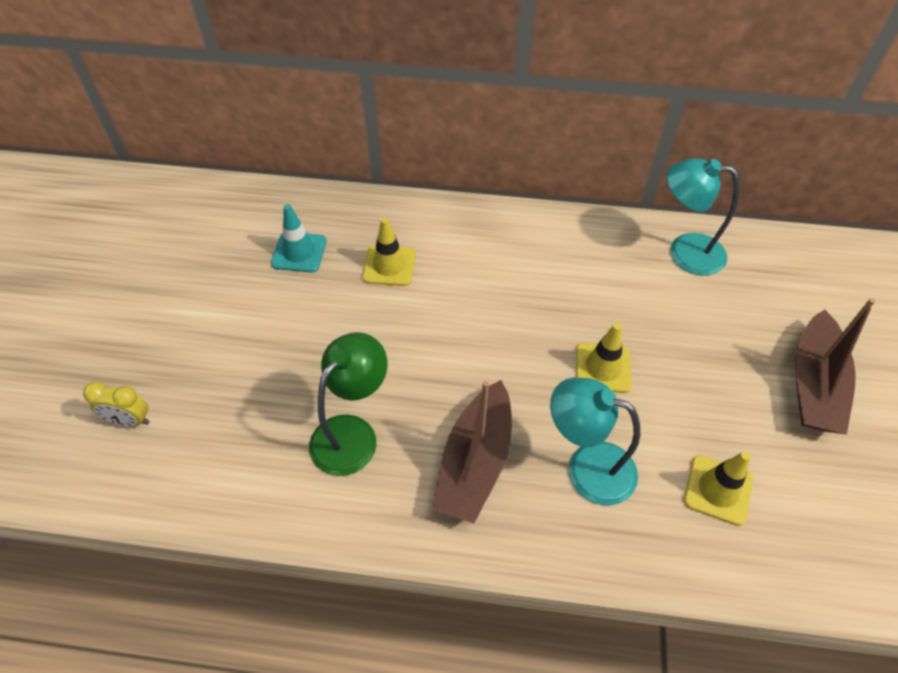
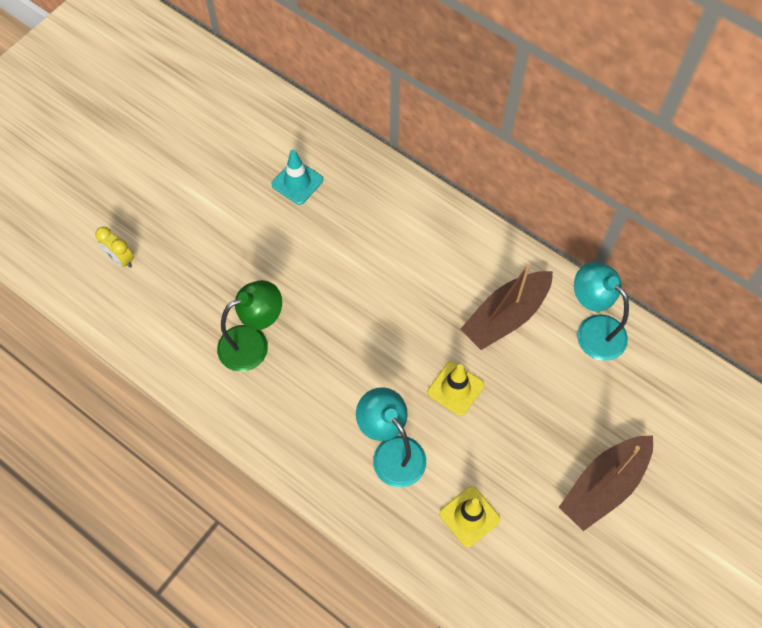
camera: 30 degrees right, 10 degrees up
yellow traffic cone [362,218,416,286] -> none
brown boat [432,380,512,524] -> brown boat moved to [460,264,553,350]

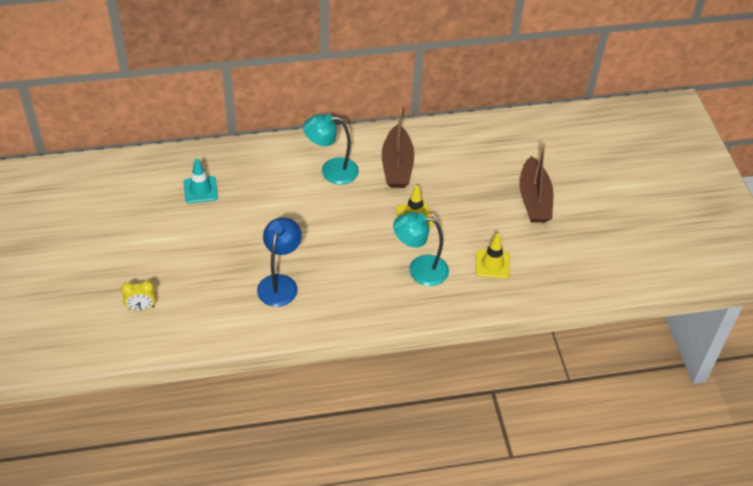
camera: 50 degrees left, 15 degrees down
green lamp [217,280,282,372] -> blue lamp [257,217,302,307]
turquoise lamp [574,262,629,361] -> turquoise lamp moved to [303,114,359,185]

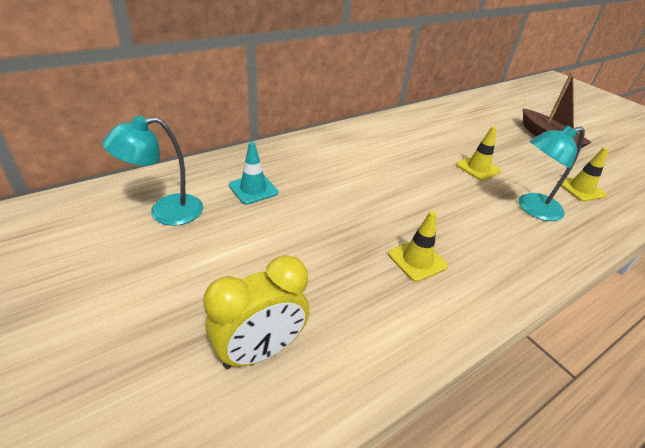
camera: 25 degrees left, 10 degrees down
yellow clock [121,281,156,311] -> yellow clock [203,255,309,369], size x1.78
blue lamp [257,217,302,307] -> yellow traffic cone [388,211,448,282]
turquoise lamp [303,114,359,185] -> turquoise lamp moved to [102,116,203,226]
brown boat [382,109,414,188] -> none

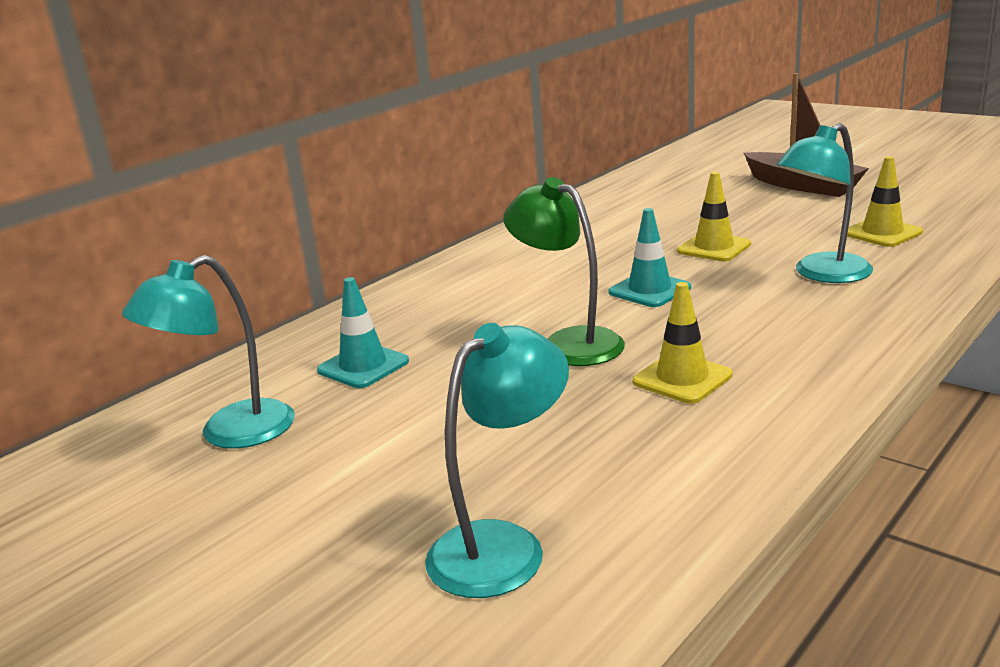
camera: 10 degrees left, 15 degrees down
yellow clock [203,255,309,369] -> turquoise lamp [425,323,569,598]
none -> green lamp [503,177,625,366]
none -> turquoise traffic cone [609,208,691,307]

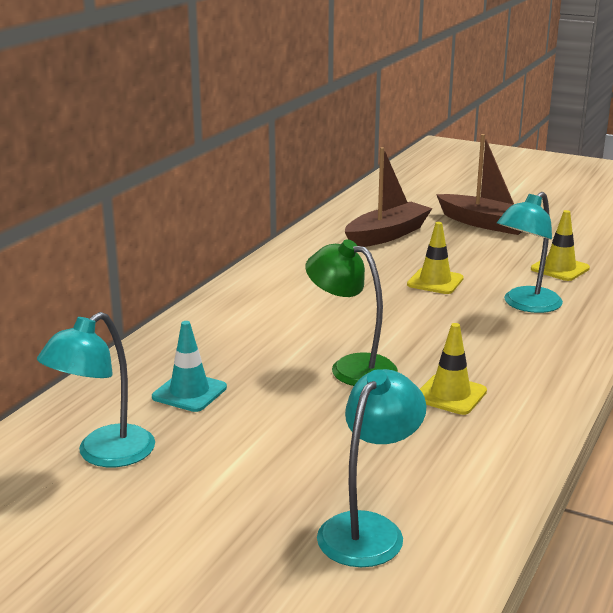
camera: 15 degrees left, 0 degrees up
turquoise traffic cone [609,208,691,307] -> none
none -> brown boat [345,147,432,247]

